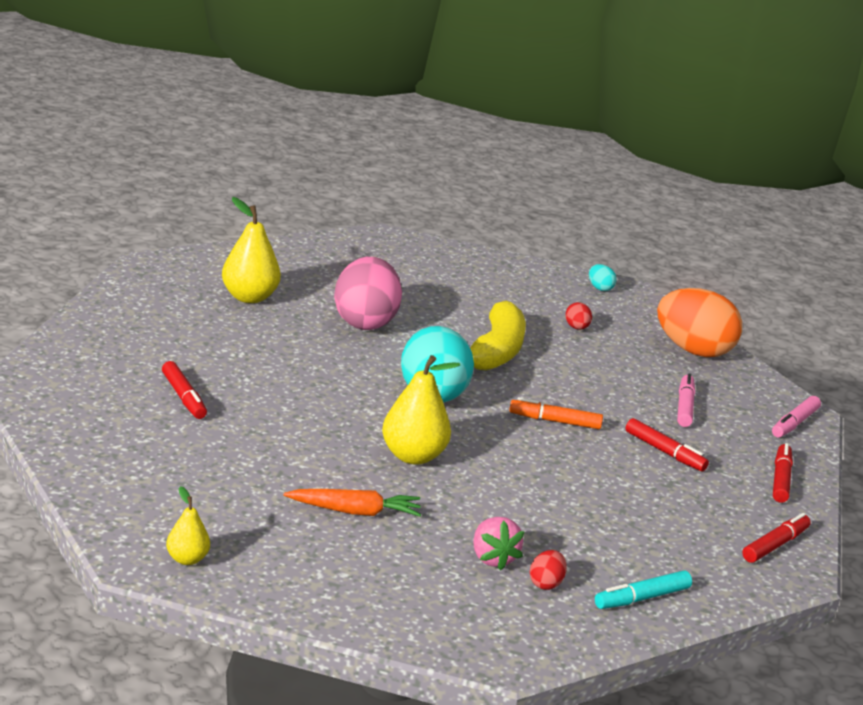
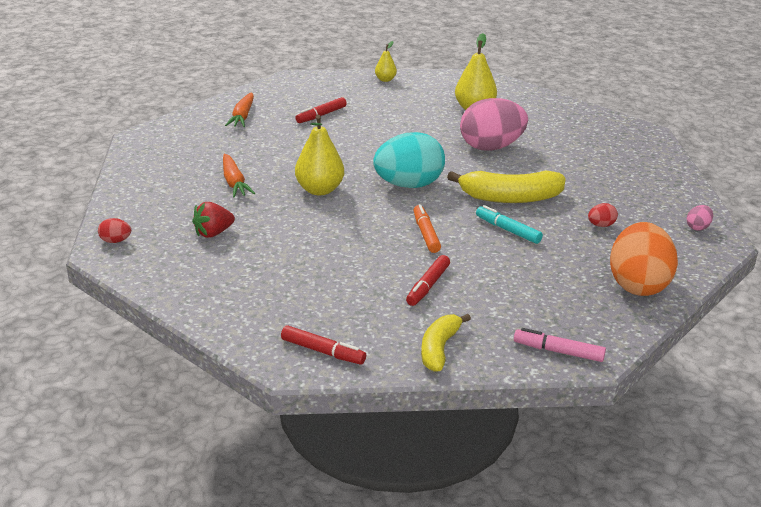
camera: 75 degrees right, 5 degrees up
yellow pear [166,486,210,565] -> yellow pear moved to [375,41,397,82]
pink strawberry [473,517,525,571] -> red strawberry [192,202,235,238]
red egg [530,550,567,590] -> red egg moved to [98,218,131,243]
turquoise egg [589,264,617,291] -> pink egg [687,205,713,230]
turquoise marker [595,571,692,609] -> turquoise marker moved to [476,205,543,244]
pink marker [677,374,695,427] -> none
red marker [773,443,793,503] -> yellow banana [421,314,471,372]
none -> orange carrot [225,92,254,127]

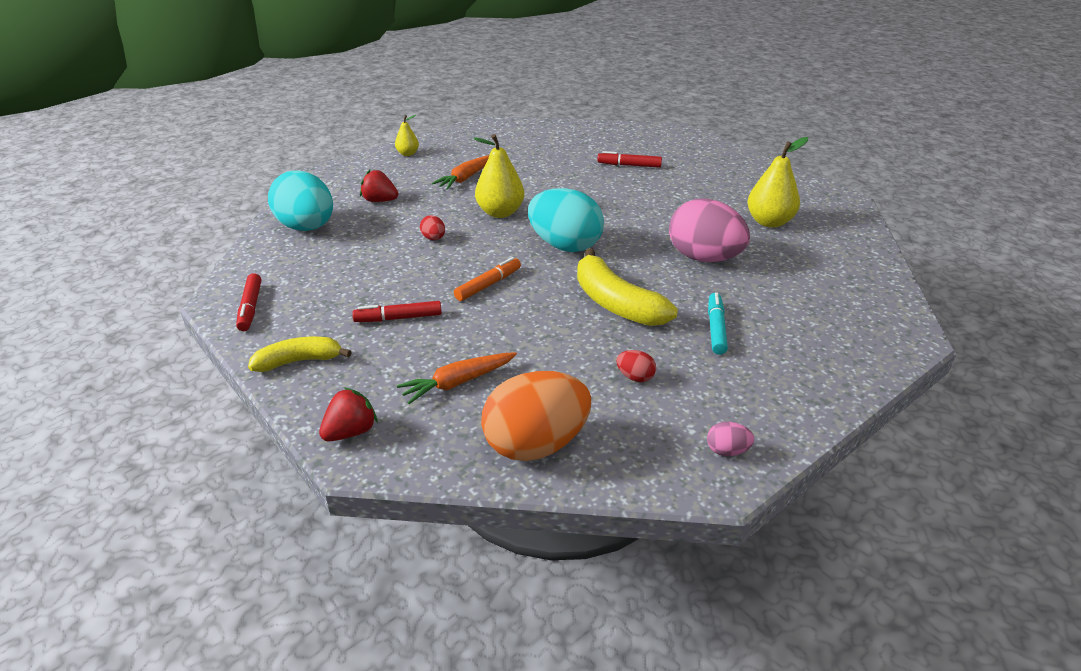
camera: 55 degrees right, 5 degrees up
red egg [98,218,131,243] -> red egg moved to [420,215,445,240]
orange carrot [225,92,254,127] -> orange carrot moved to [397,352,517,404]
yellow pear [375,41,397,82] -> yellow pear moved to [395,115,419,156]
turquoise marker [476,205,543,244] -> turquoise marker moved to [708,292,728,355]
pink marker [514,328,606,362] -> red strawberry [319,387,378,441]
none -> turquoise egg [268,170,333,231]

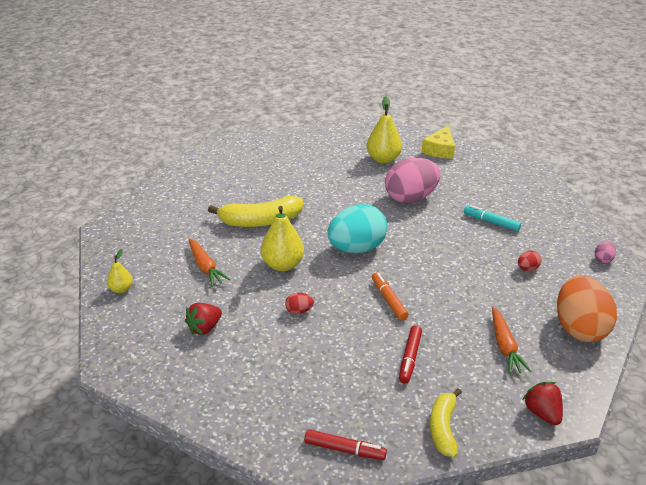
camera: 65 degrees left, 0 degrees up
turquoise egg [268,170,333,231] -> none
yellow banana [577,248,678,326] -> yellow banana moved to [208,196,303,227]
red marker [597,151,662,168] -> none
none -> yellow cheese [422,125,455,159]

